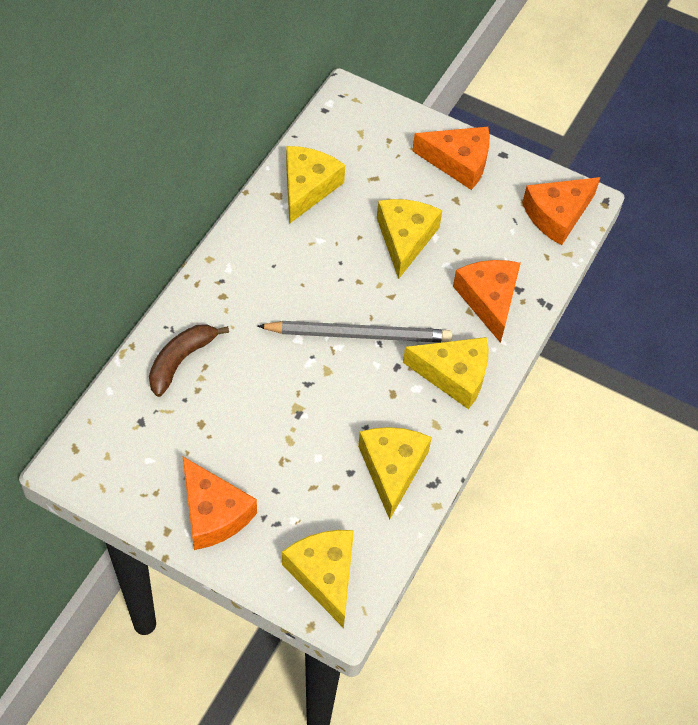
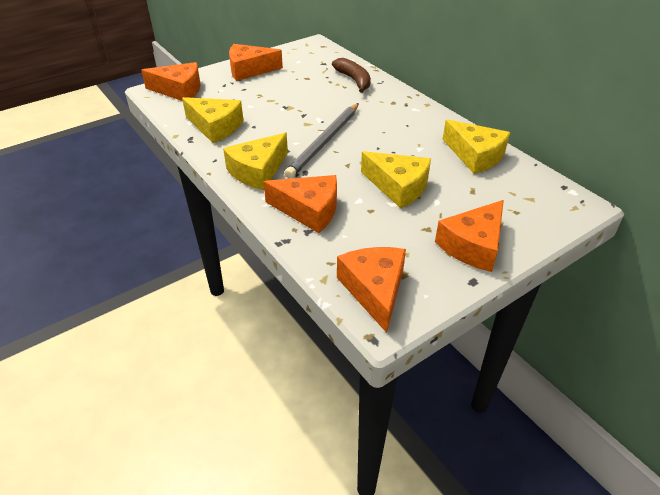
camera: 120 degrees right, 15 degrees down
yellow cheese [282,530,354,628] -> orange cheese [141,62,201,101]

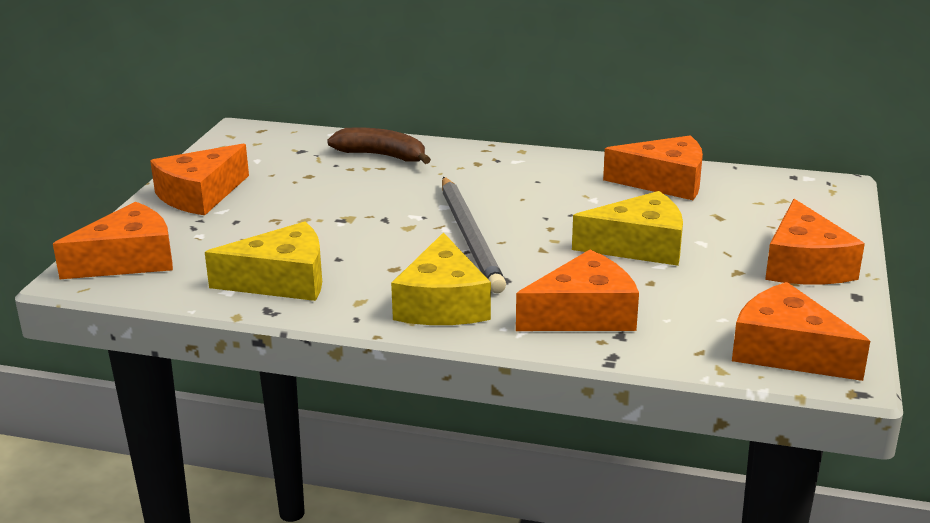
camera: 40 degrees left, 15 degrees down
yellow cheese [442,119,510,174] -> orange cheese [603,135,703,200]

